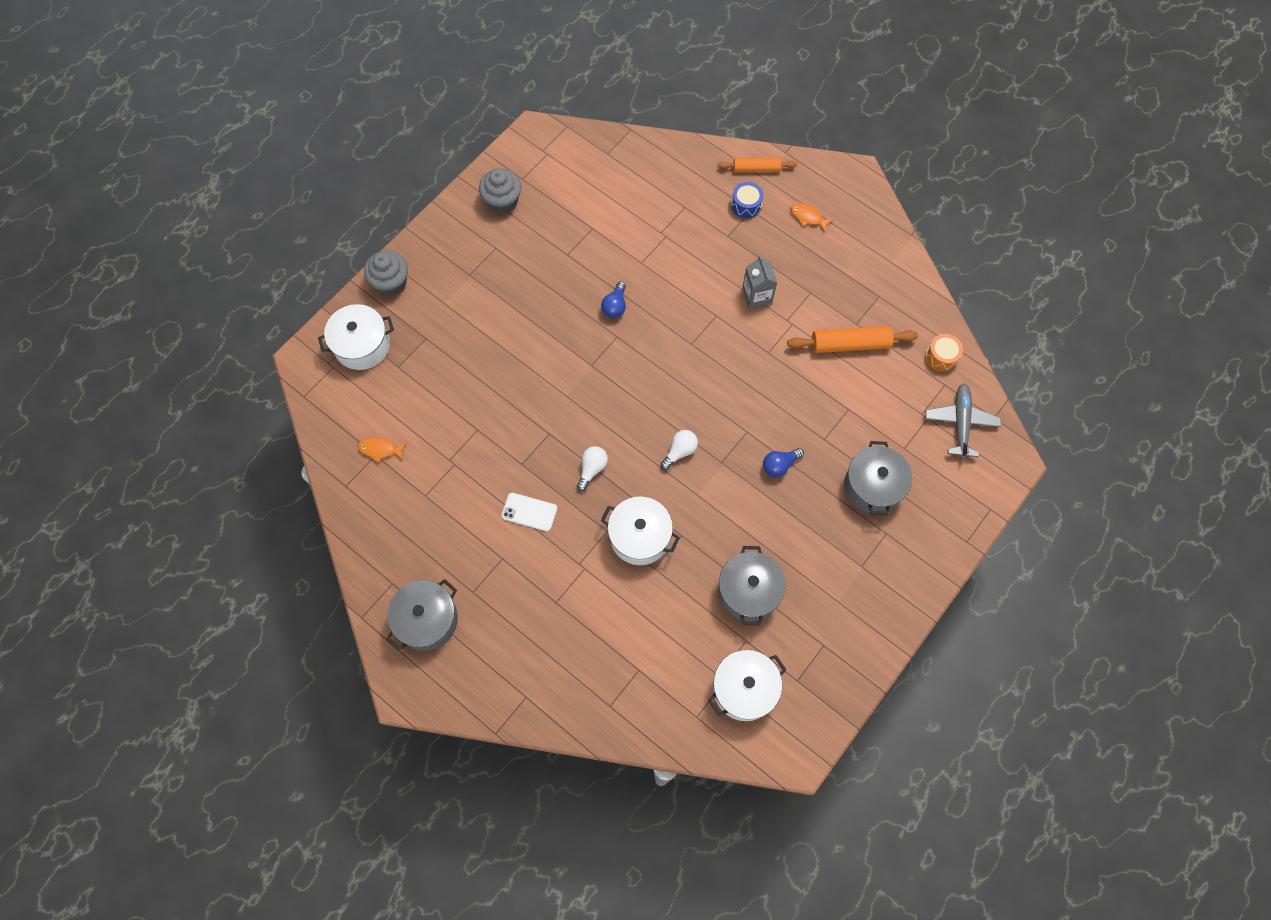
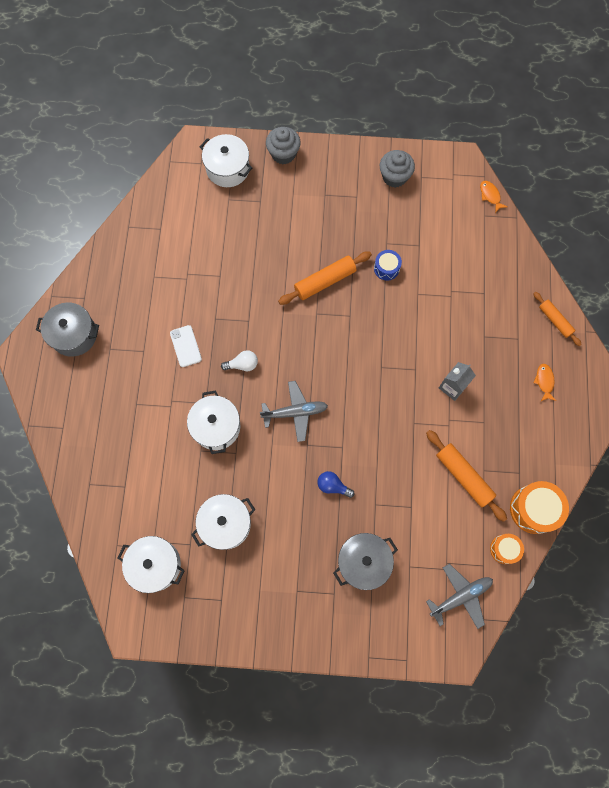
camera: 55 degrees right, 5 degrees up
orange fish [358,437,407,463] -> orange fish moved to [480,181,507,213]
blue light bulb [601,281,626,318] -> none
white light bulb [661,430,698,470] -> grey plane [260,381,328,442]
grey pot [718,546,786,626] -> white pot [191,494,255,550]
blue drum [731,182,764,219] -> blue drum moved to [374,250,402,281]
none -> orange rolling pin [278,251,372,305]
none -> orange drum [510,481,569,534]

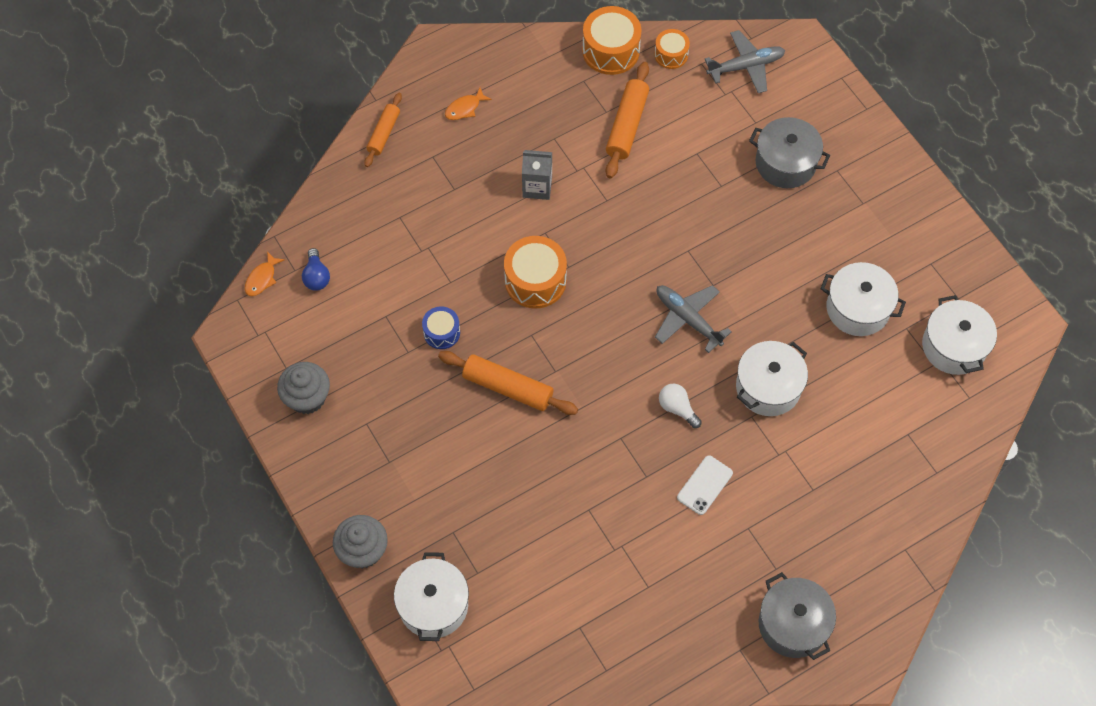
camera: 125 degrees left, 10 degrees down
blue light bulb [317,471,355,498] -> blue light bulb moved to [302,248,330,291]
grey plane [426,564,493,629] -> grey plane turned 135 degrees clockwise [705,30,785,93]
none -> orange drum [504,236,567,309]

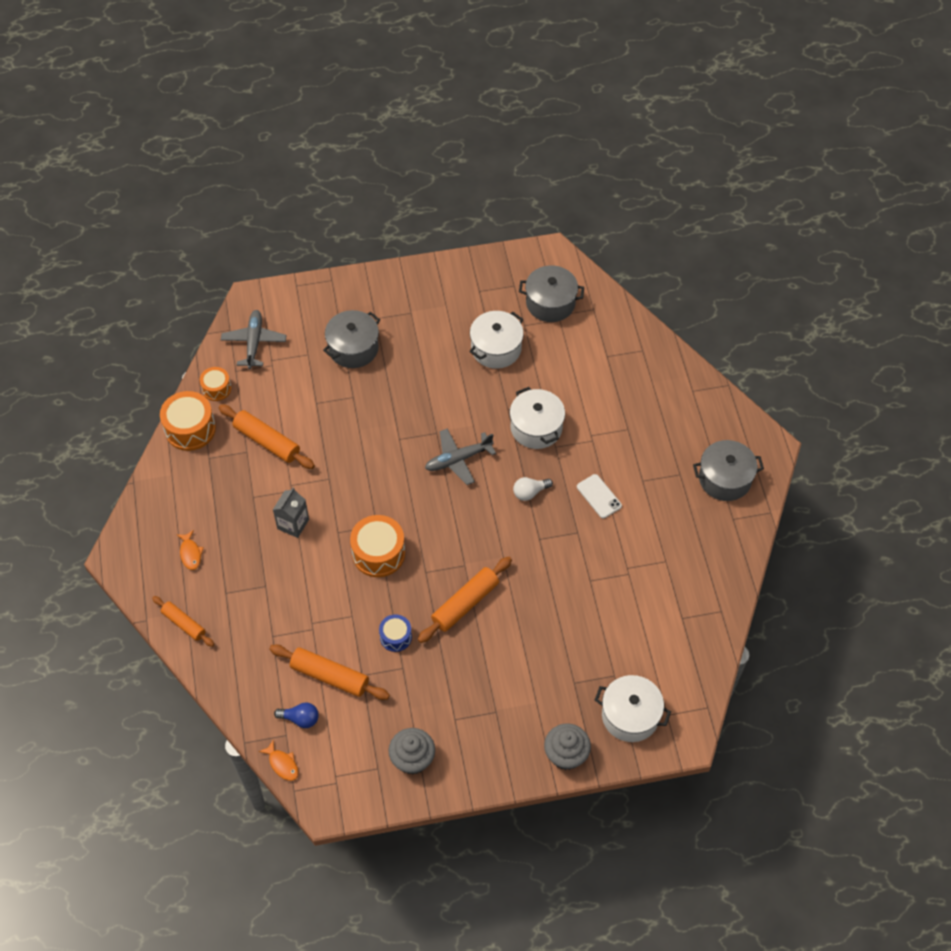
camera: 70 degrees left, 5 degrees down
white pot [922,295,997,375] -> grey pot [519,265,584,322]
none -> orange rolling pin [269,645,390,700]

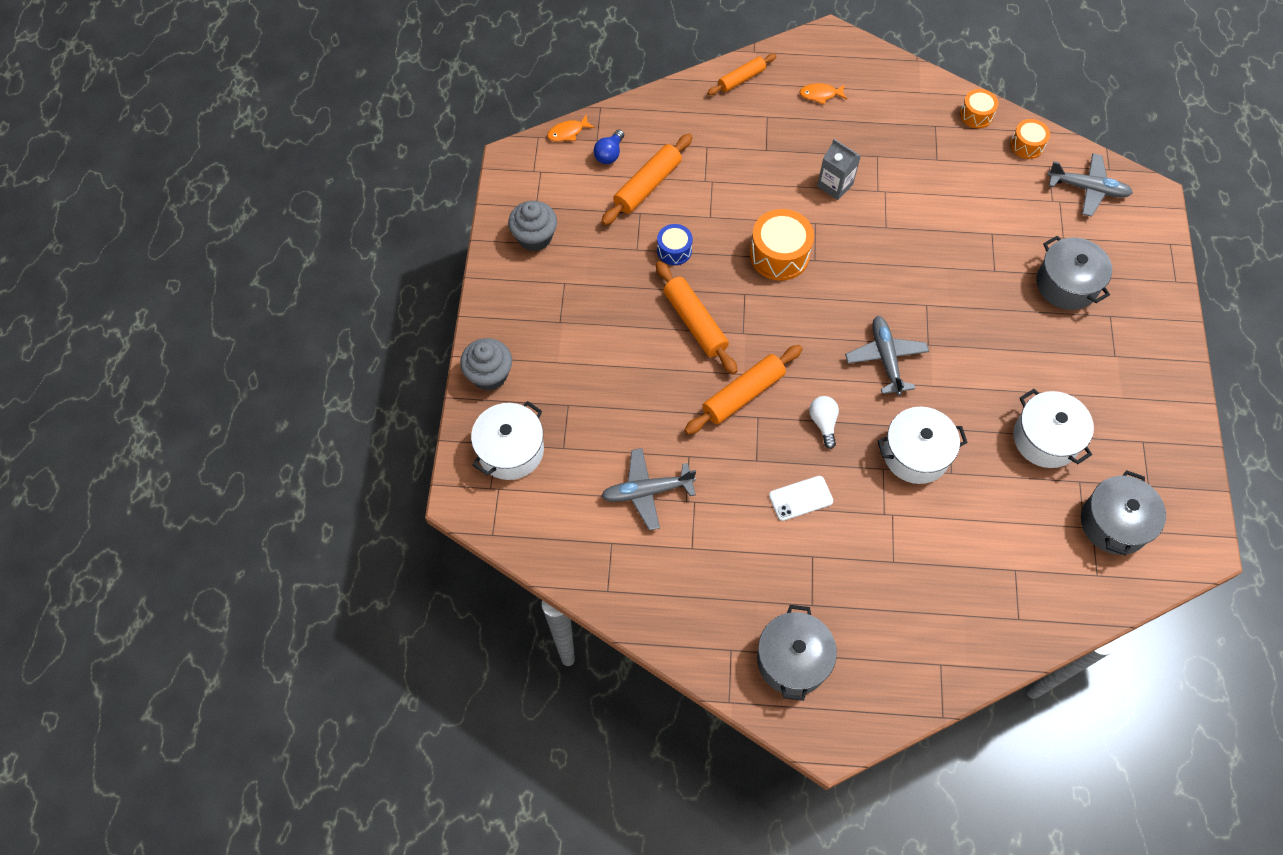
camera: 105 degrees right, 5 degrees up
orange drum [160,391,216,451] -> orange drum [960,89,998,128], size x0.59
orange rolling pin [219,404,315,469] -> orange rolling pin moved to [684,345,802,434]
none -> grey plane [601,448,696,530]

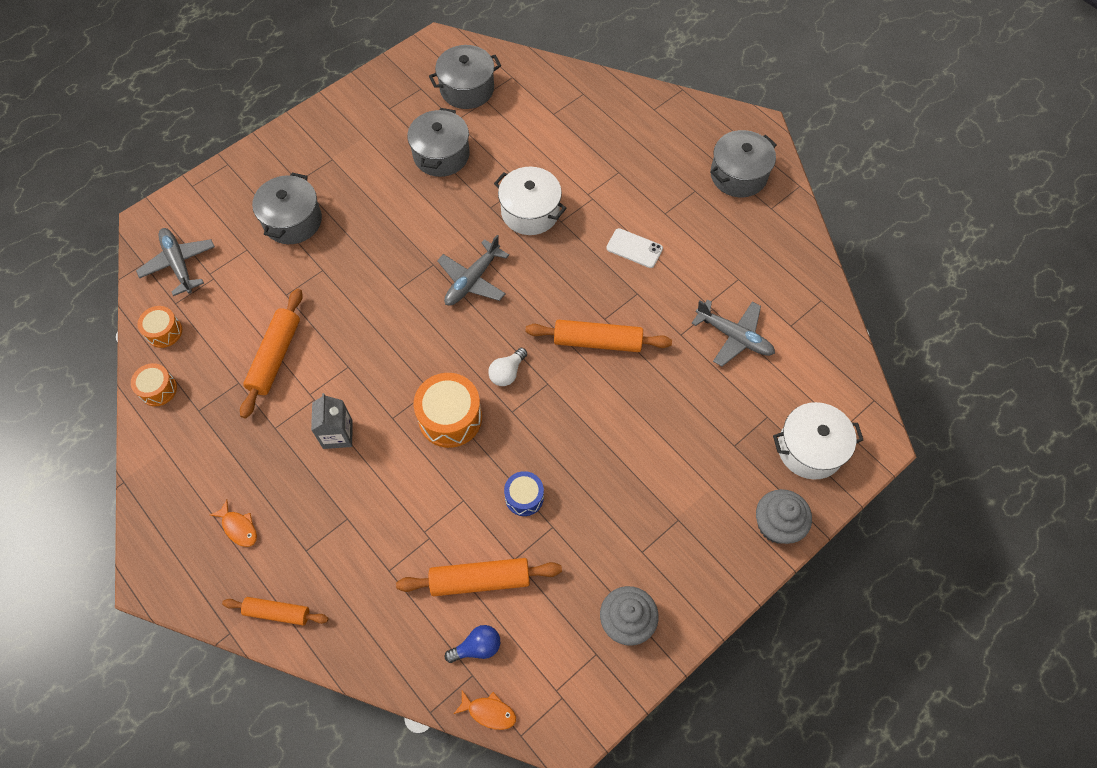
camera: 135 degrees left, 0 degrees up
orange rolling pin [656,261,737,375] -> orange rolling pin moved to [240,288,303,419]
white light bulb [809,396,839,449] -> white light bulb moved to [488,348,527,386]
white pot [1013,389,1094,468] -> grey pot [407,108,470,177]

